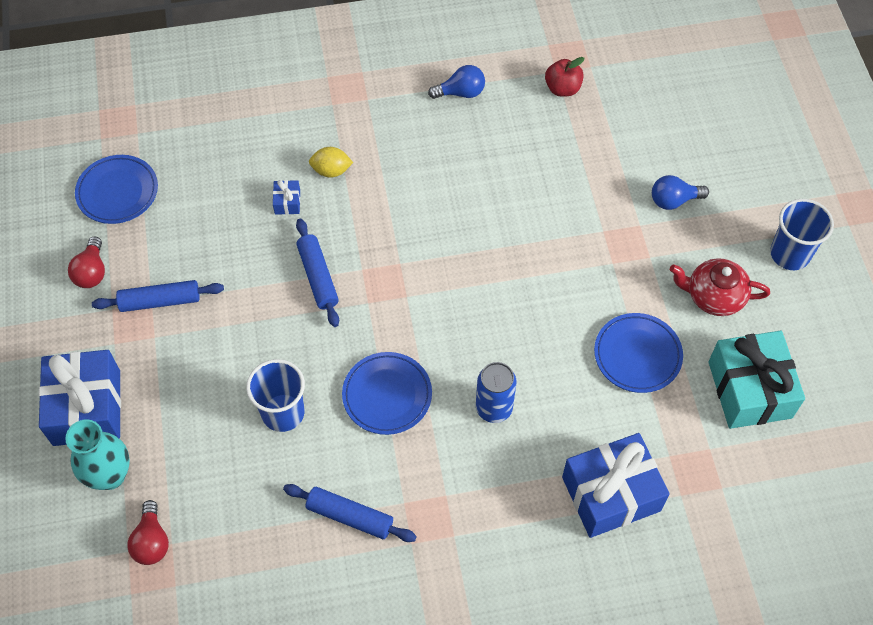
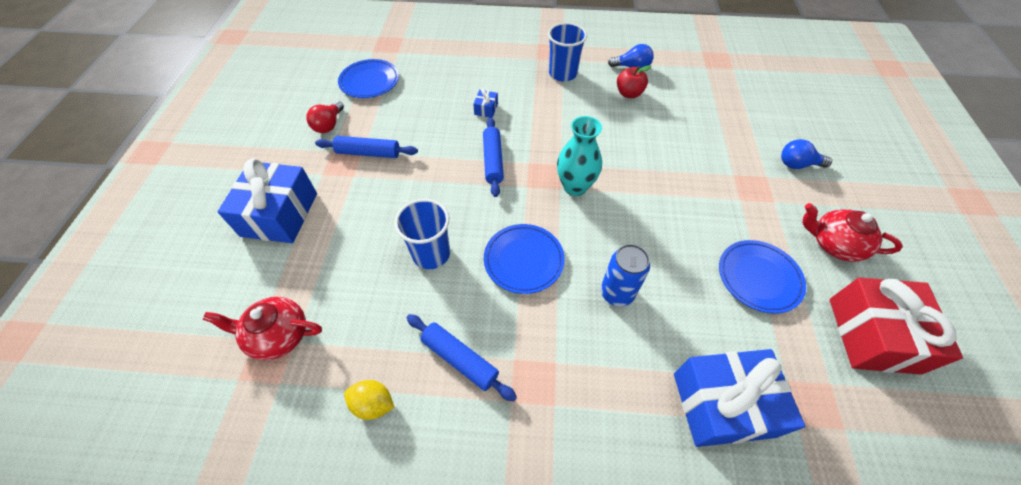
camera: 15 degrees right, 5 degrees down
turquoise vase [65,419,130,490] -> turquoise vase moved to [557,116,602,196]
red light bulb [127,500,169,565] -> red teapot [203,297,322,360]
yellow lemon [309,147,353,178] -> yellow lemon moved to [344,380,395,420]
red apple [545,57,584,96] -> red apple moved to [617,65,652,98]
turquoise gift [708,331,805,429] -> red gift [829,278,963,375]
blue cup [770,199,834,270] -> blue cup moved to [548,23,587,82]

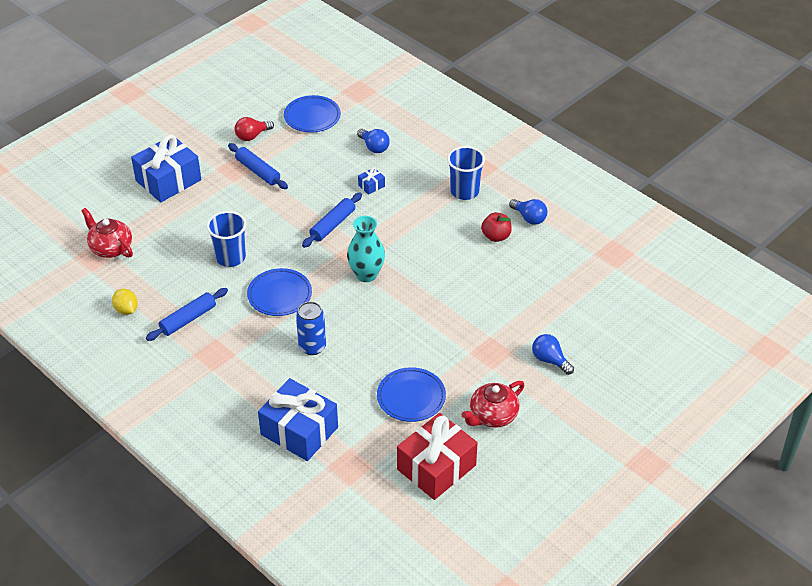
camera: 40 degrees right, 10 degrees down
blue rolling pin [407,314,517,402] -> blue rolling pin turned 60 degrees clockwise [146,288,228,341]
red teapot [802,203,903,262] -> red teapot turned 105 degrees counterclockwise [461,381,525,428]
none -> blue light bulb [357,129,390,153]

